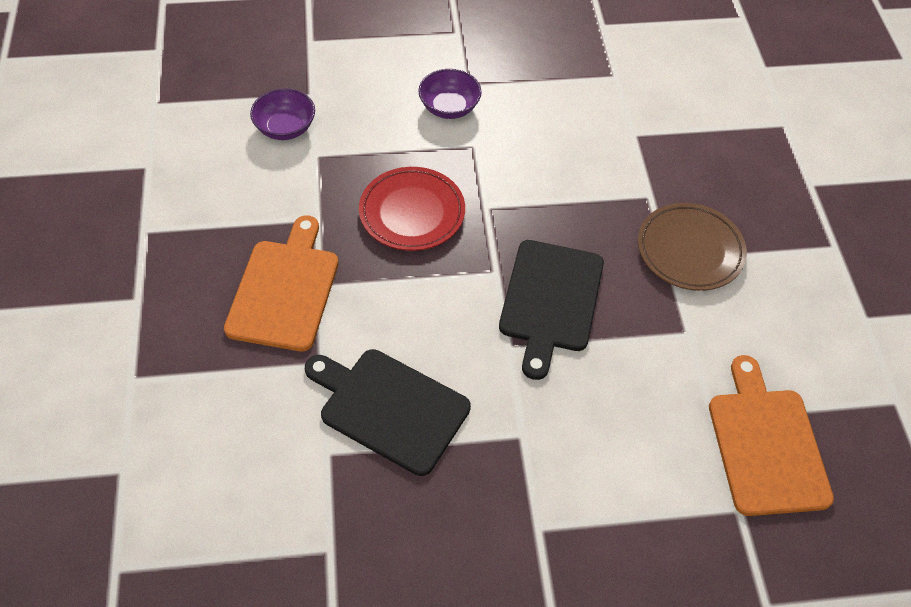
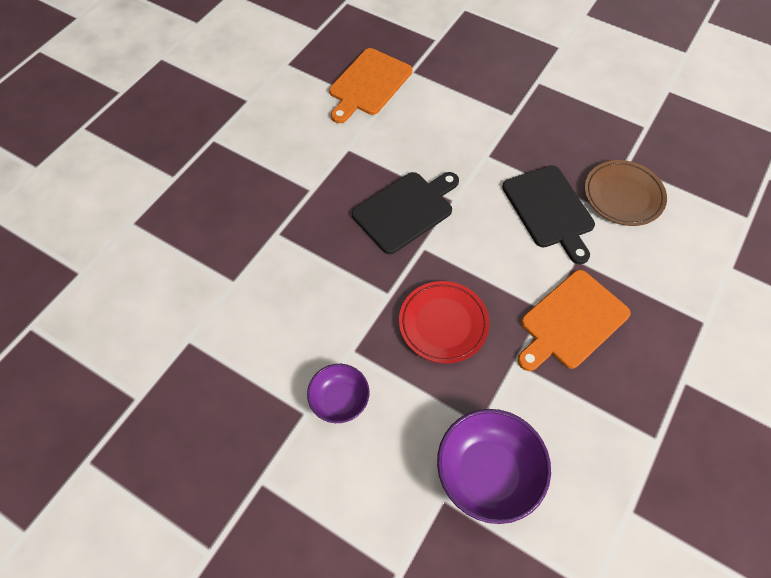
camera: 140 degrees left, 5 degrees up
purple bowl [250,88,315,140] -> purple bowl [437,409,551,524], size x1.68
brown plate [638,203,747,291] -> brown plate moved to [585,160,667,226]

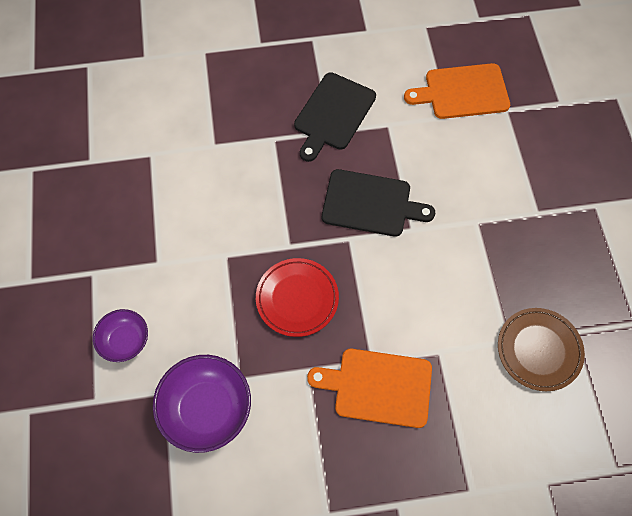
camera: 50 degrees right, 5 degrees up
purple bowl [307,364,370,423] -> purple bowl moved to [93,309,148,362]
black cutting board [502,165,595,264] -> black cutting board moved to [294,72,376,162]

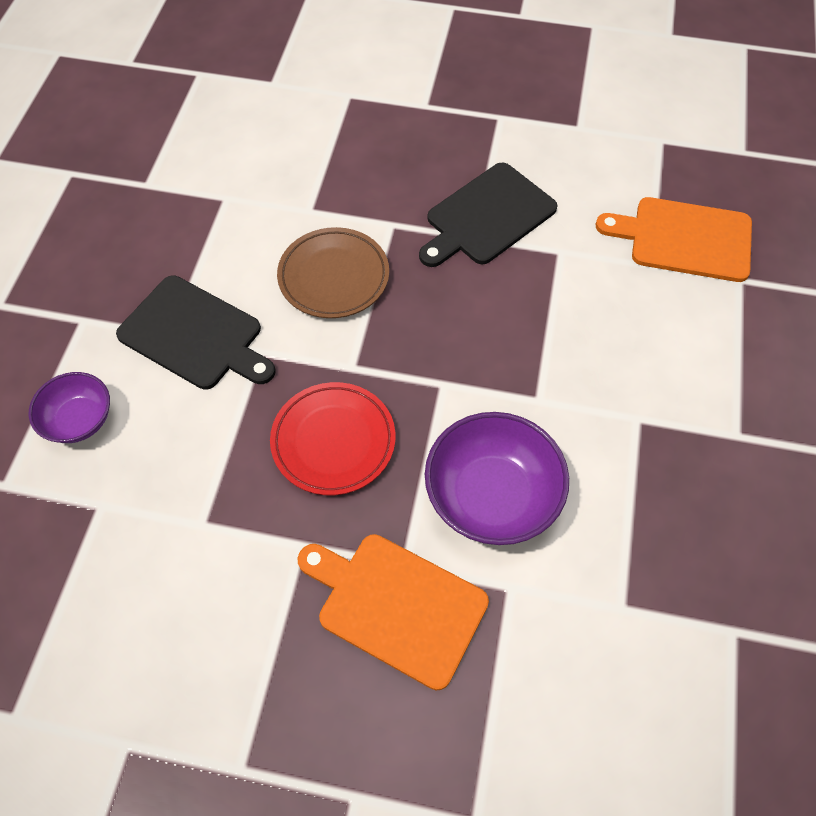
camera: 20 degrees right, 5 degrees down
purple bowl [153,355,251,453] -> purple bowl moved to [425,412,569,545]
black cutting board [322,169,435,237] -> black cutting board moved to [116,275,275,390]
brown plate [498,308,585,391] -> brown plate moved to [277,227,389,318]

